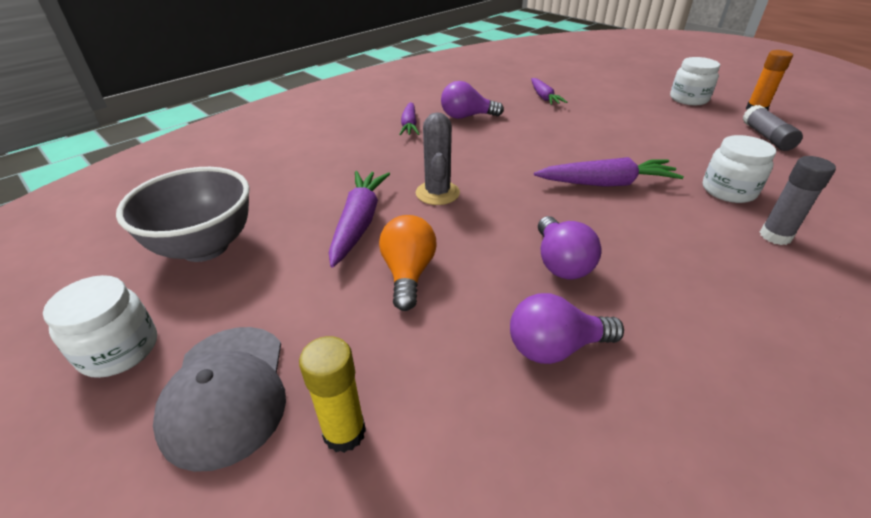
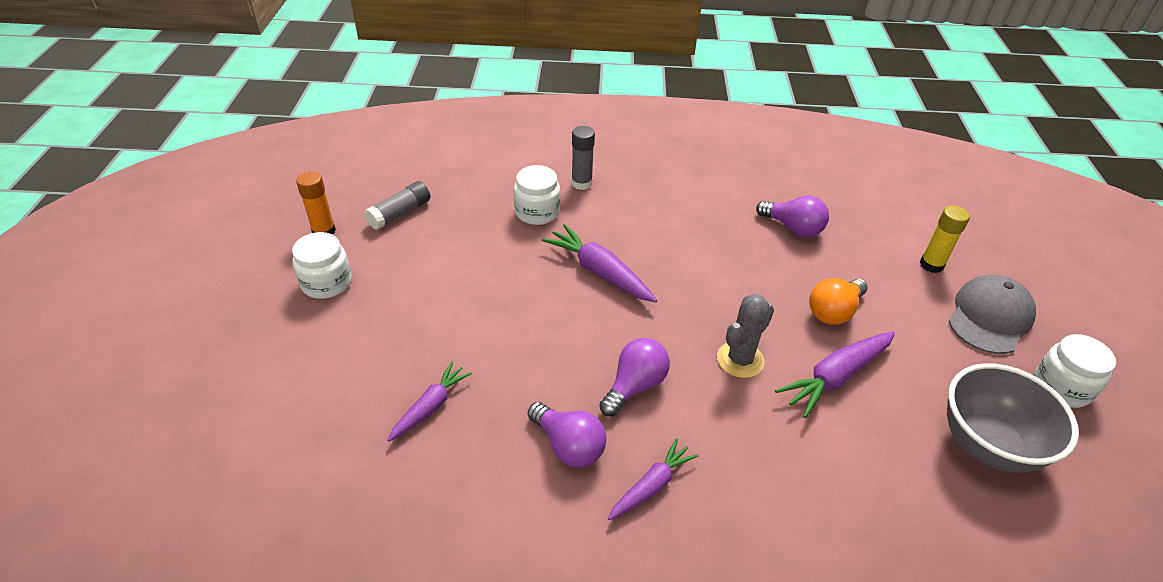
camera: 135 degrees left, 5 degrees up
purple light bulb [538,216,601,279] -> purple light bulb moved to [599,338,670,416]

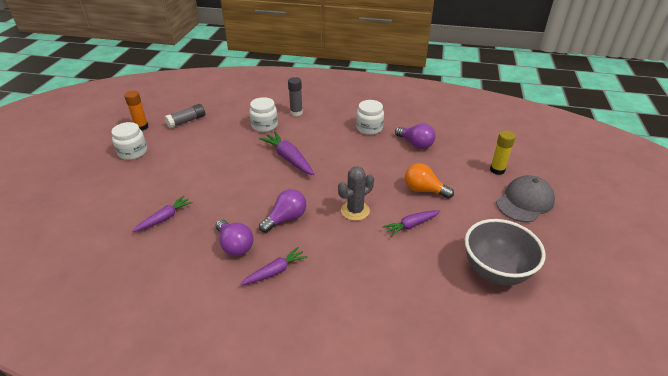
camera: 10 degrees right, 5 degrees down
purple carrot [775,332,895,418] -> purple carrot [383,210,440,237], size x0.65
orange light bulb [809,278,868,325] -> orange light bulb turned 60 degrees clockwise [405,163,454,199]
white jar [1034,334,1116,408] -> white jar moved to [356,100,384,135]

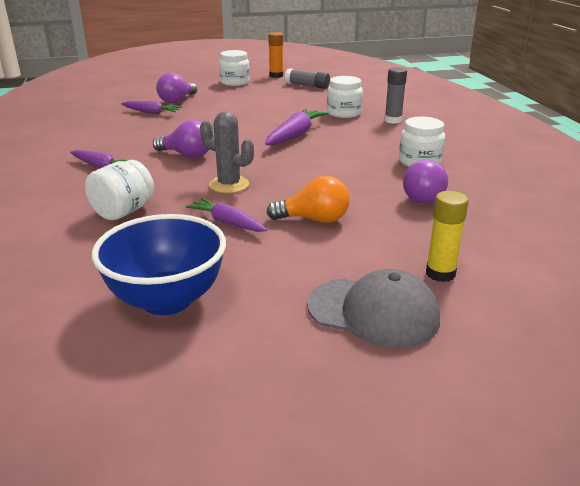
camera: 65 degrees right, 10 degrees down
purple light bulb [216,219,254,256] -> purple light bulb moved to [156,73,197,103]
orange light bulb [405,163,454,199] -> orange light bulb turned 90 degrees clockwise [266,176,350,223]
grey bowl [465,219,545,286] -> blue bowl [92,214,226,315]
none -> white jar [85,160,154,221]

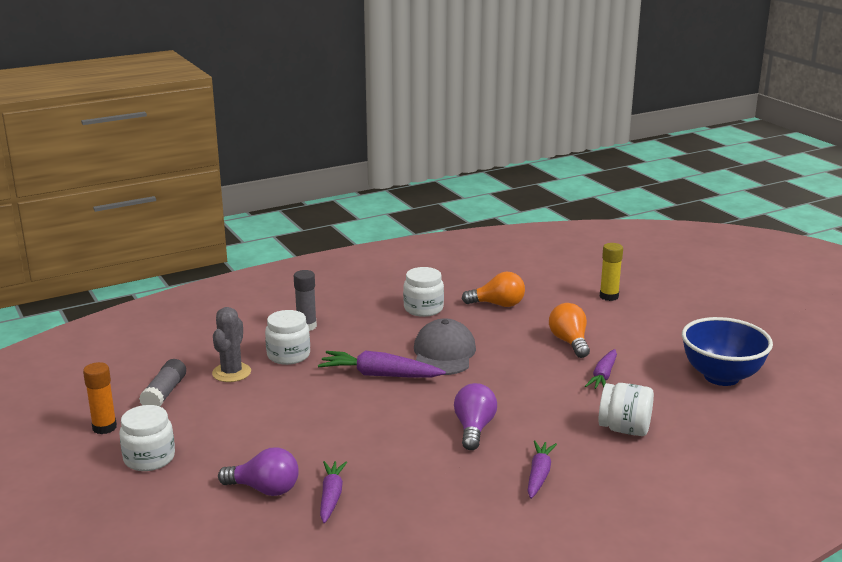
camera: 105 degrees left, 5 degrees down
grey cactus [200,111,254,193] -> grey cactus moved to [212,307,251,382]
grey cap [307,269,440,348] -> grey cap moved to [414,319,476,375]
purple light bulb [403,159,448,204] -> orange light bulb [462,272,525,307]

